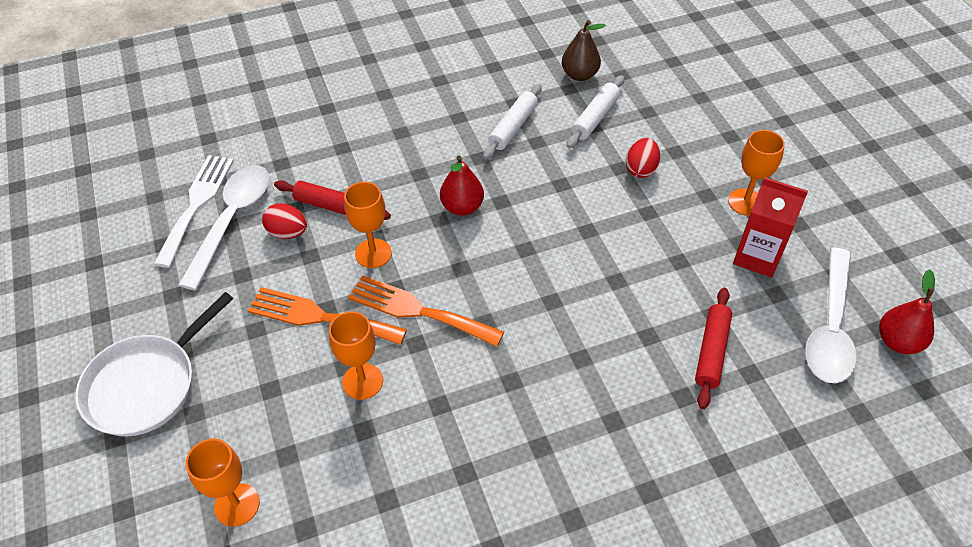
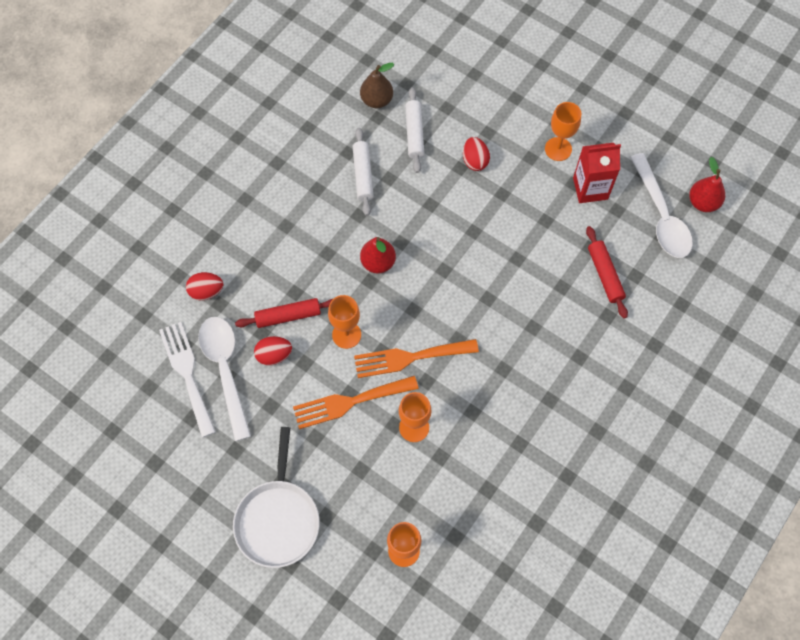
camera: 35 degrees left, 15 degrees up
none -> red egg [186,272,223,301]

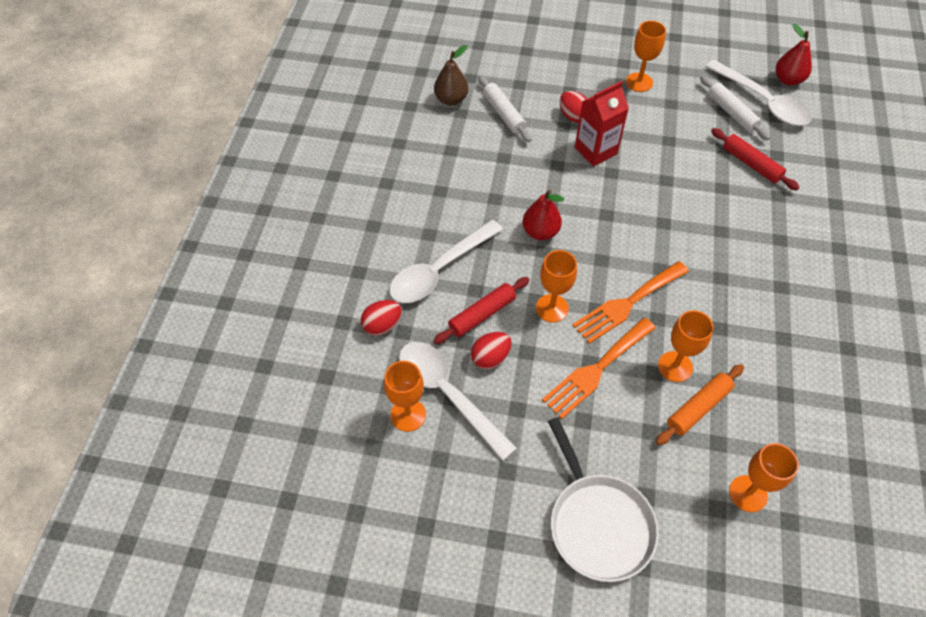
camera: 25 degrees left, 10 degrees down
white fork [159,322,216,437] -> orange goblet [384,361,426,432]
white rolling pin [353,128,374,216] -> white rolling pin moved to [700,76,770,141]
red carton [573,143,621,203] -> red carton moved to [575,81,629,167]
none -> white spoon [389,220,503,303]
none -> orange rolling pin [656,364,744,445]

